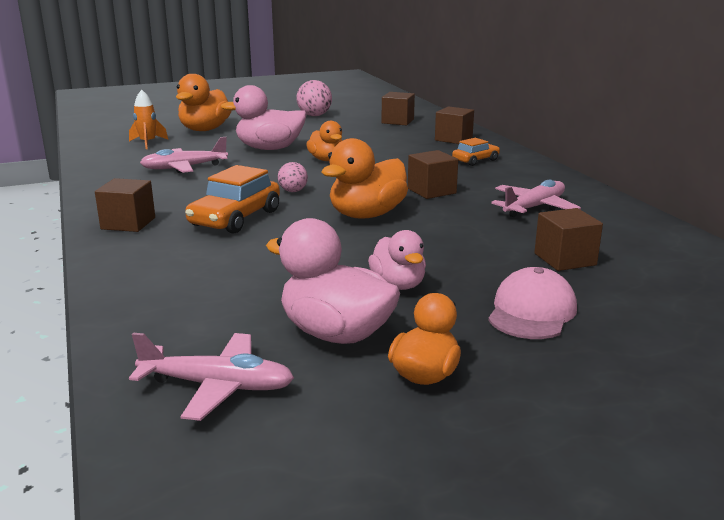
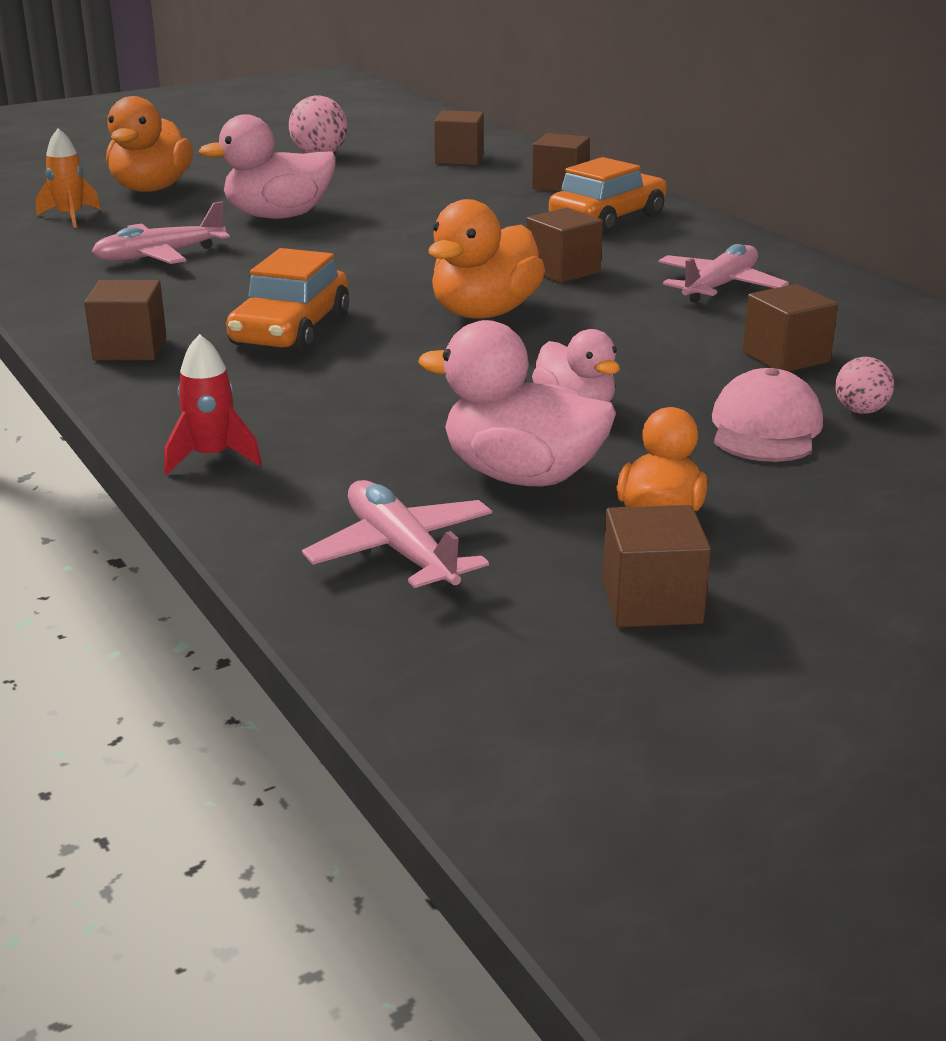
camera: 10 degrees left, 5 degrees up
pink plane [129,333,294,421] -> pink plane turned 120 degrees counterclockwise [302,480,492,589]
pink ball [278,162,308,192] -> pink ball moved to [835,357,894,414]
orange duck [306,121,343,161] -> none
orange car [452,138,500,166] -> orange car [549,157,667,234], size x1.72
none -> red rocket [164,334,262,475]
none -> brown cube [602,505,711,627]

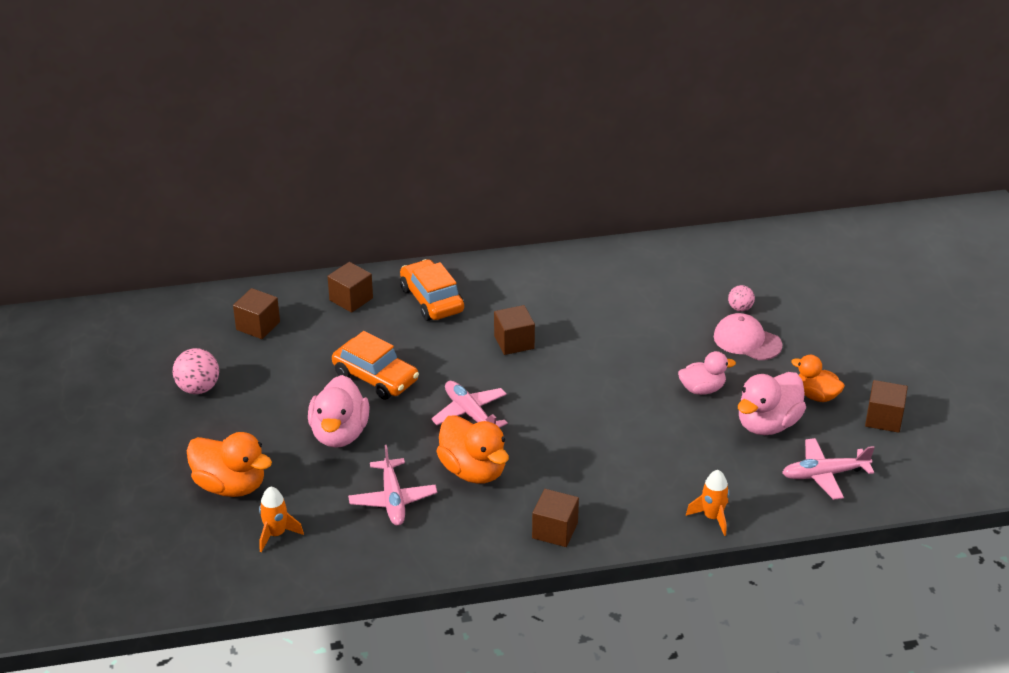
camera: 70 degrees left, 10 degrees up
red rocket [164,334,262,475] -> orange rocket [686,470,730,536]
orange car [226,248,349,353] -> orange car moved to [332,331,419,400]
orange duck [428,199,545,319] -> orange duck moved to [436,415,509,484]
pink plane [659,244,789,303] -> pink plane moved to [431,381,508,428]
brown cube [742,284,838,372] -> none

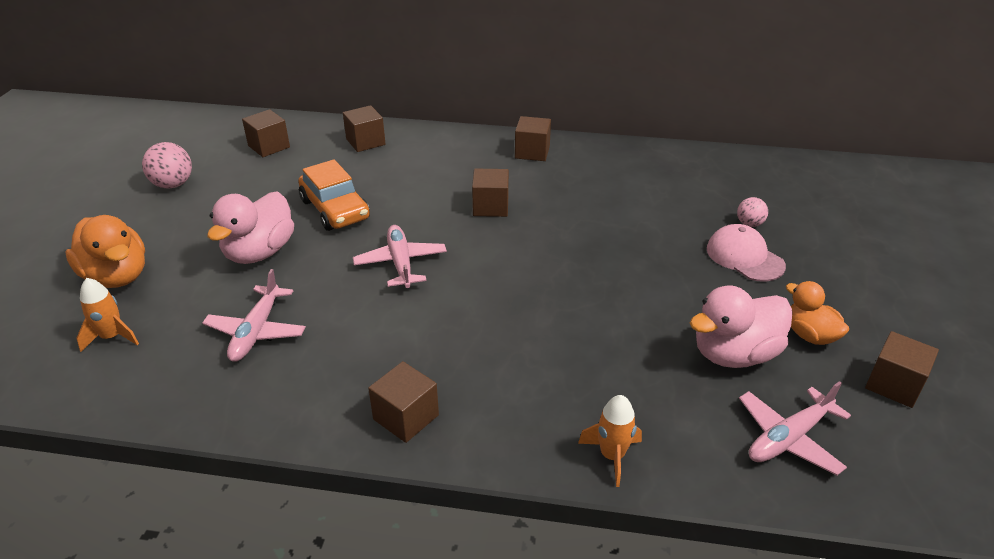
camera: 20 degrees right, 0 degrees up
orange car [400,259,464,321] -> none
orange duck [436,415,509,484] -> none
pink duck [678,351,736,395] -> none
pink plane [782,438,875,500] -> pink plane turned 45 degrees counterclockwise [739,381,851,476]
none -> brown cube [515,116,551,161]

